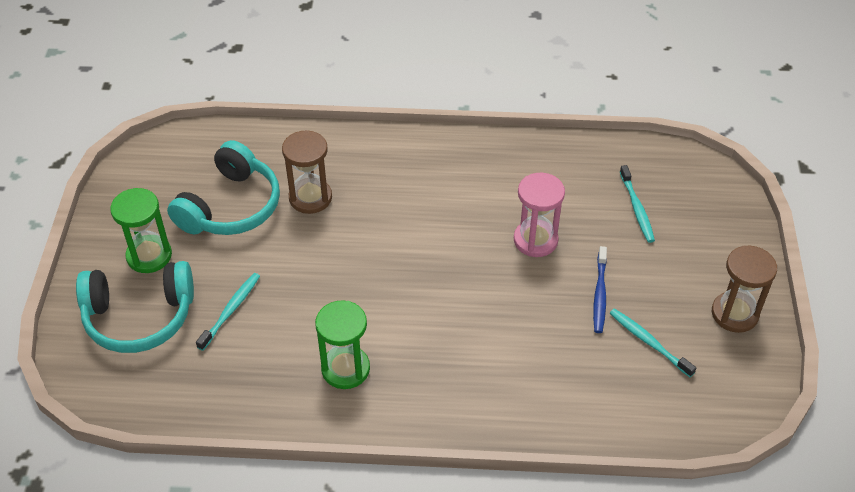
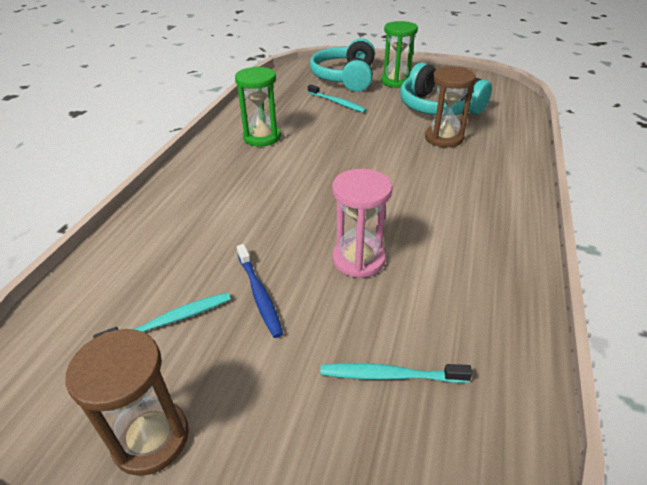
camera: 105 degrees right, 10 degrees down
blue toothbrush [593,246,607,333] -> blue toothbrush turned 135 degrees counterclockwise [237,244,283,338]

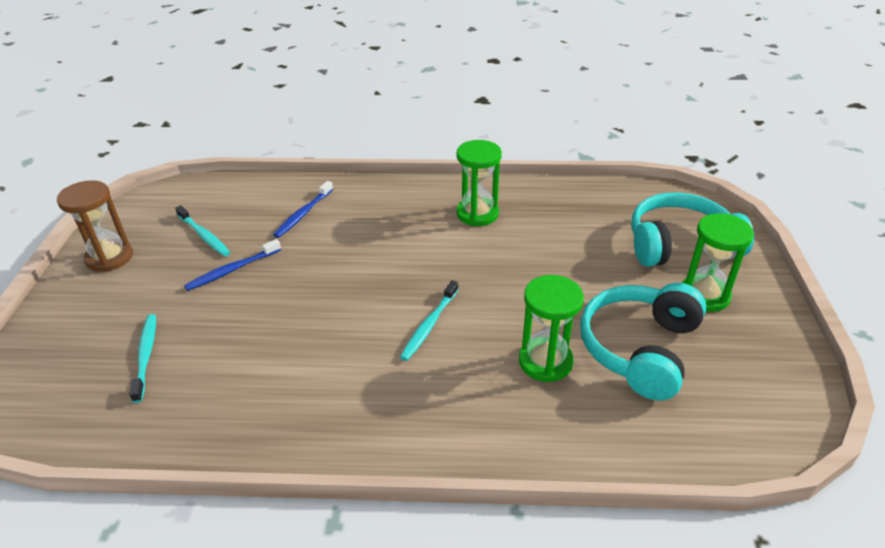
camera: 75 degrees right, 0 degrees up
turquoise toothbrush [308,84,367,113] -> turquoise toothbrush moved to [400,280,458,361]
pink hourglass [332,169,393,278] -> none
brown hourglass [425,67,476,147] -> green hourglass [519,275,584,382]
none -> blue toothbrush [273,181,333,238]

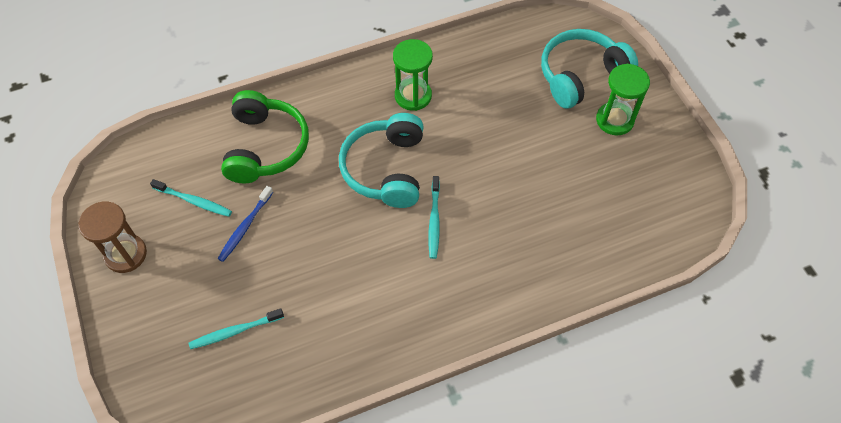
camera: 25 degrees left, 20 degrees up
turquoise toothbrush [129,314,156,403] -> turquoise toothbrush turned 75 degrees counterclockwise [189,308,284,349]
blue toothbrush [273,181,333,238] -> green headphones [221,90,309,183]
green hourglass [519,275,584,382] -> none
turquoise headphones [580,283,707,401] -> turquoise headphones moved to [339,113,424,208]

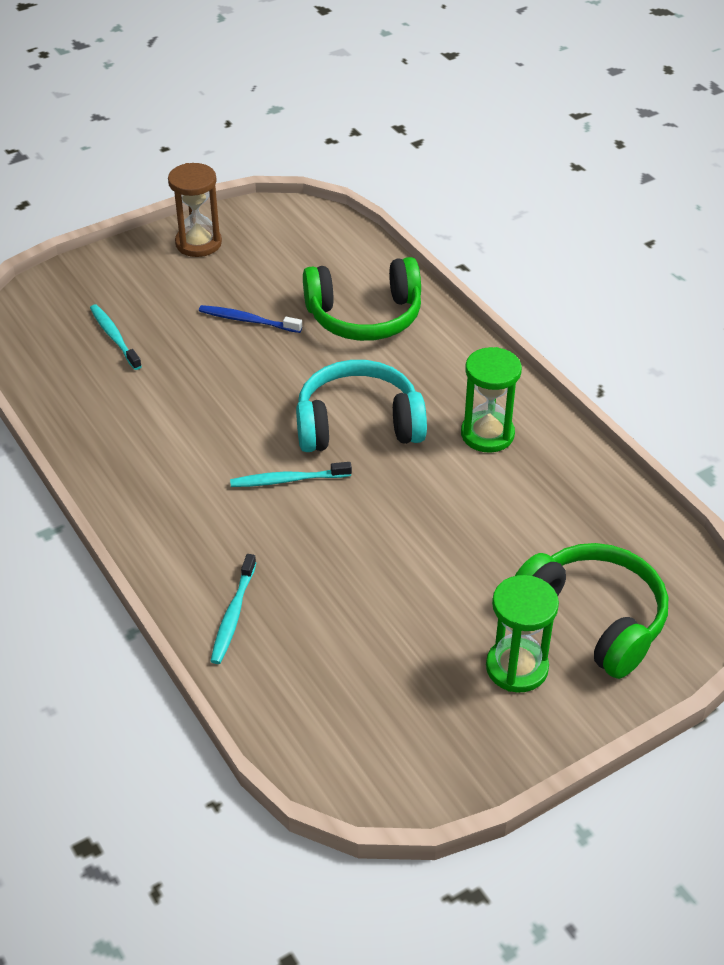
camera: 80 degrees right, 15 degrees down
turquoise toothbrush [150,179,232,217] -> turquoise toothbrush moved to [211,554,256,664]
turquoise headphones [541,29,638,109] -> green headphones [515,543,668,679]

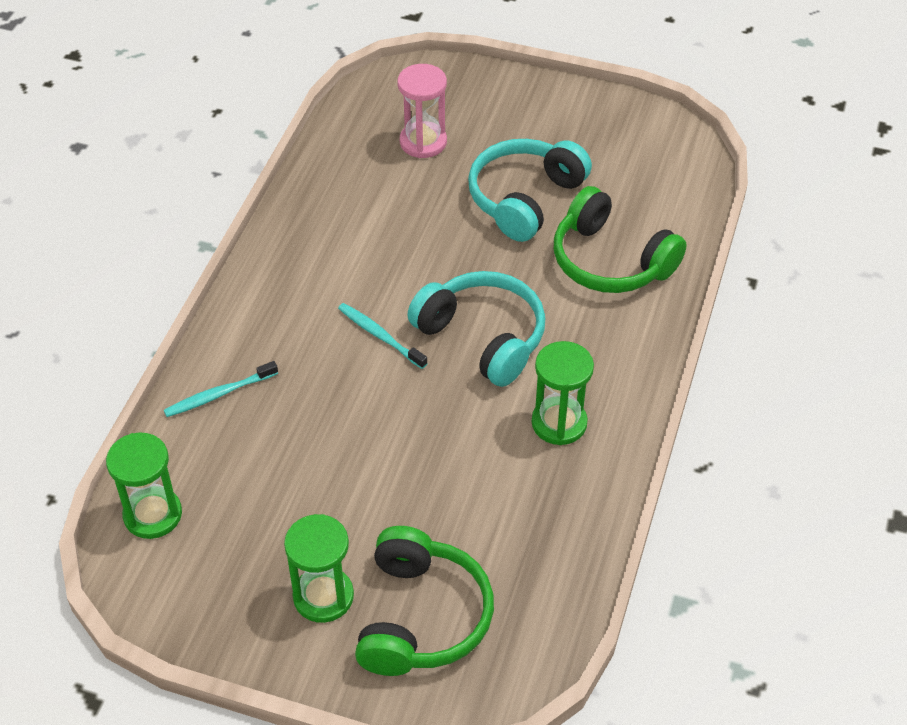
camera: 50 degrees right, 5 degrees up
turquoise toothbrush [90,304,142,370] -> pink hourglass [397,64,447,158]
brown hourglass [168,163,222,257] -> none
blue toothbrush [199,305,302,333] -> turquoise headphones [468,139,592,242]
none -> green hourglass [106,433,182,539]

